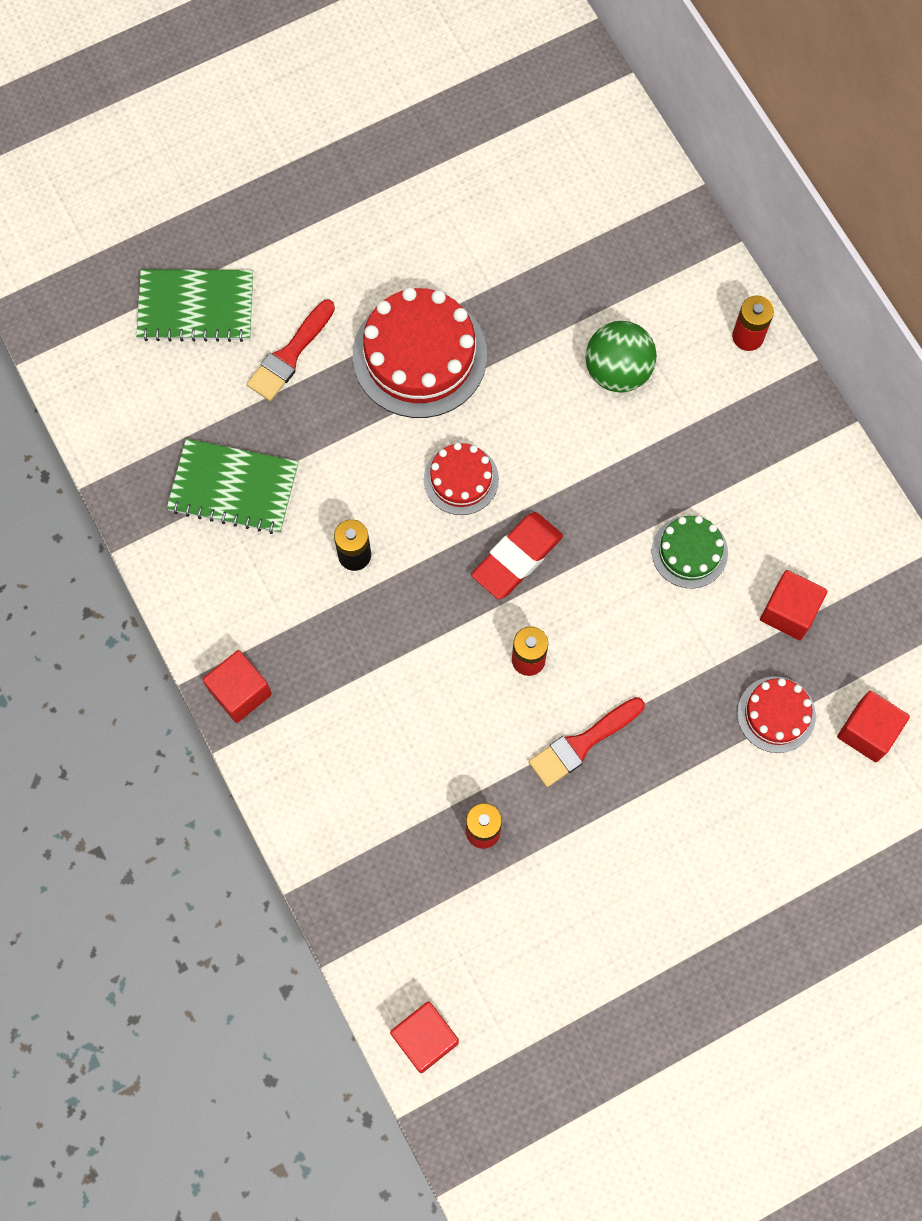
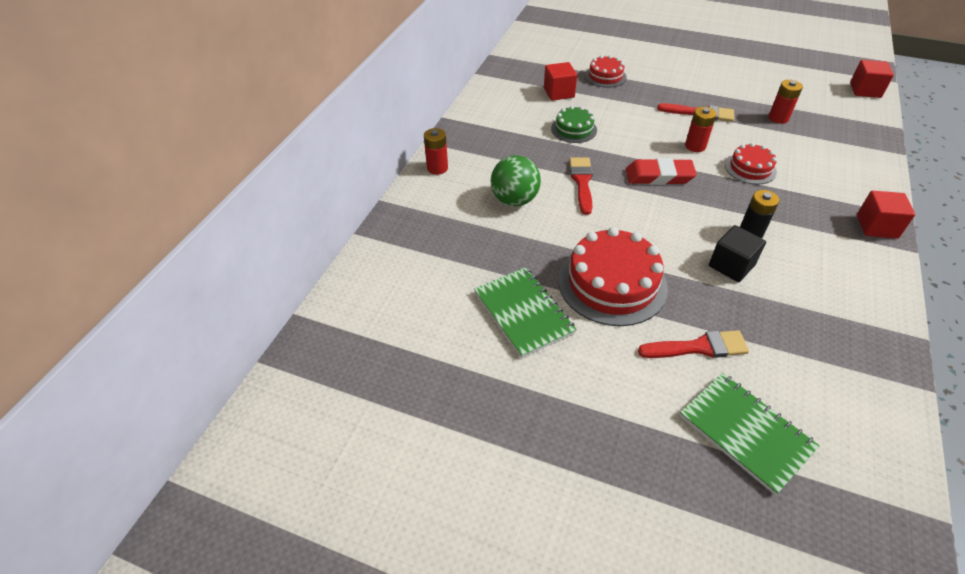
camera: 130 degrees left, 25 degrees down
green notebook [167,439,298,534] -> green notebook moved to [474,267,577,358]
red cake [424,443,499,515] -> red cake moved to [725,143,777,184]
red cube [837,691,910,762] -> none
none -> red brush [569,158,593,215]
none -> black cube [709,225,766,282]

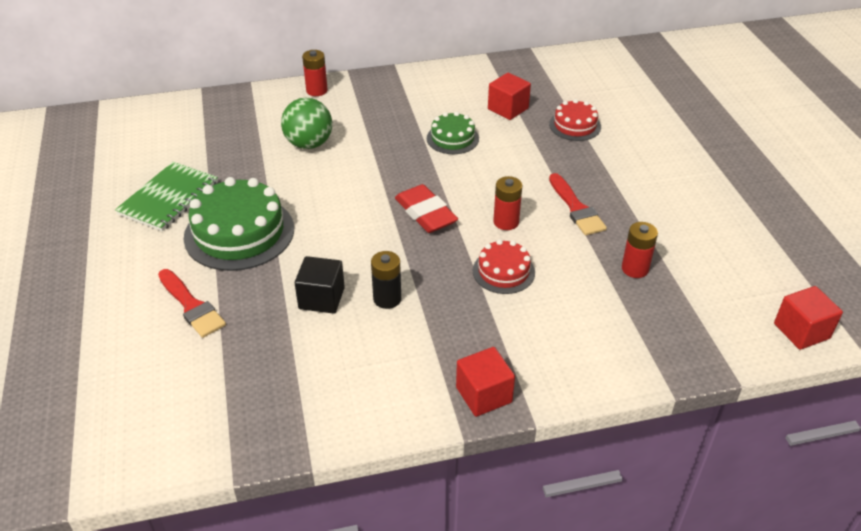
camera: 55 degrees right, 5 degrees down
red cake [558,227,668,326] -> green cake [184,177,294,271]
red brush [569,158,593,215] -> none
green notebook [679,373,820,495] -> none

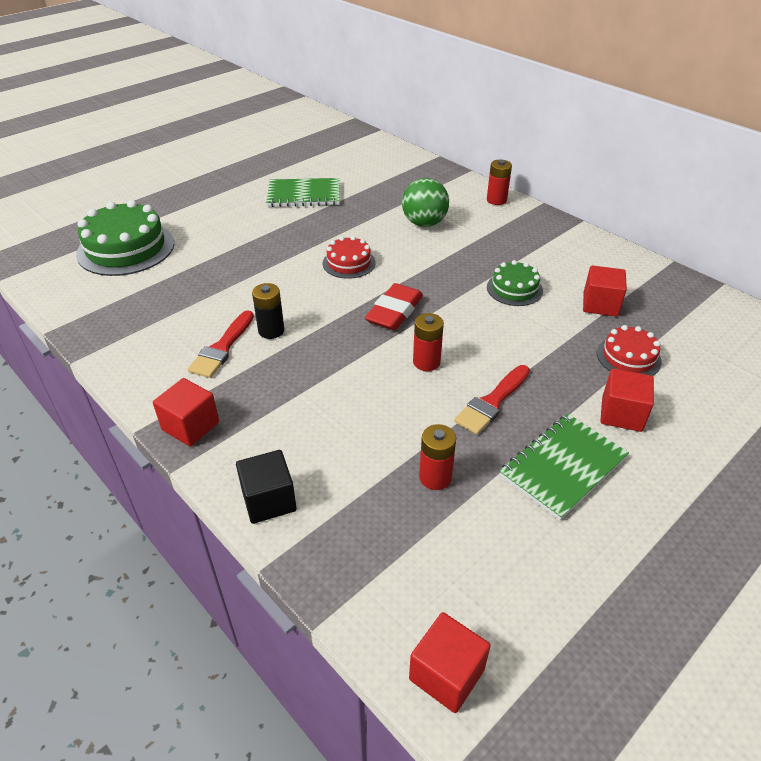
camera: 60 degrees right, 0 degrees up
red brush [158,269,226,338] -> red brush moved to [188,310,254,378]
green cake [184,177,294,271] -> green cake moved to [76,200,174,276]
black cube [295,256,345,314] -> black cube moved to [236,450,297,524]
red cake [473,239,535,294] -> red cake moved to [322,236,375,279]
none -> green notebook [499,414,629,520]
none -> red cube [600,369,654,432]

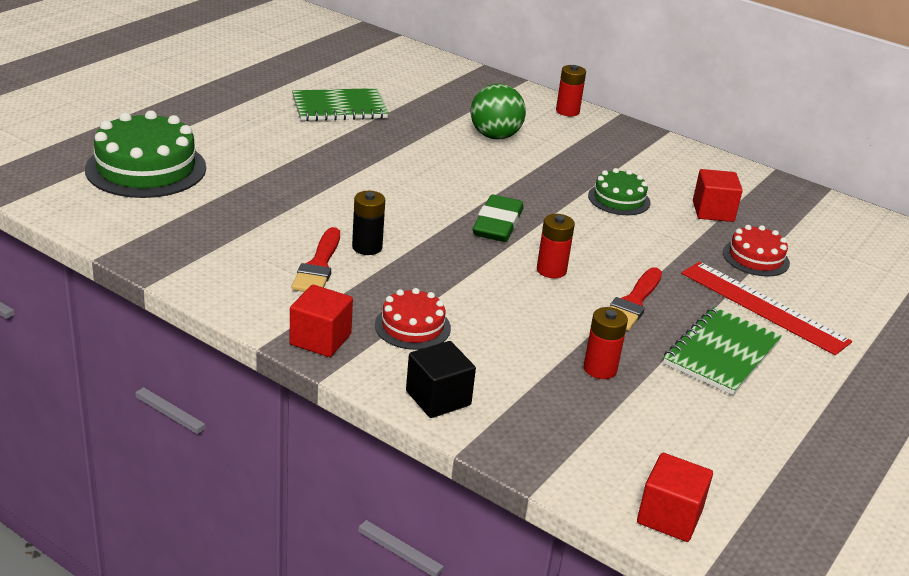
camera: 15 degrees left, 10 degrees down
red cake [322,236,375,279] -> red cake moved to [375,288,451,350]
red eraser [365,283,423,331] -> green eraser [473,195,524,242]
red cube [600,369,654,432] -> red ruler [681,262,852,355]

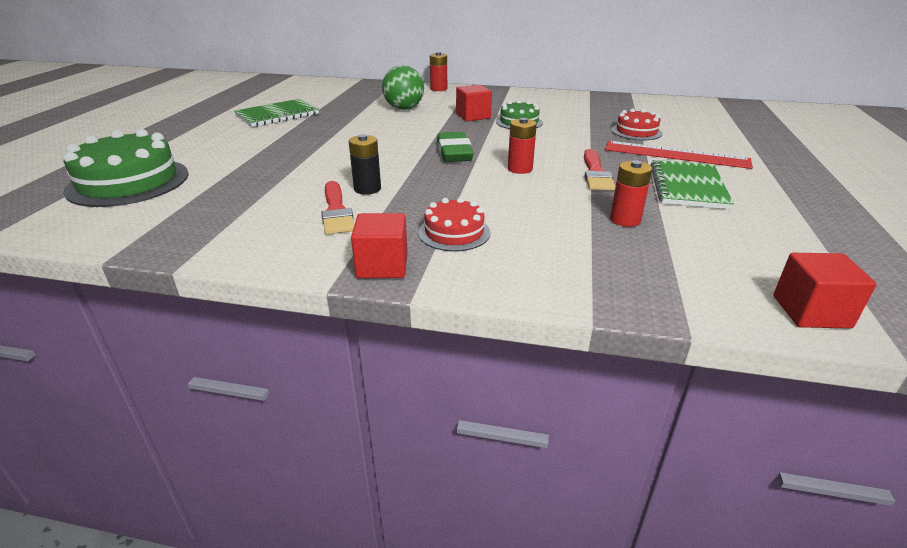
camera: 20 degrees left, 0 degrees up
black cube [406,341,476,418] -> none
red cube [693,169,743,222] -> red cube moved to [456,85,492,121]

